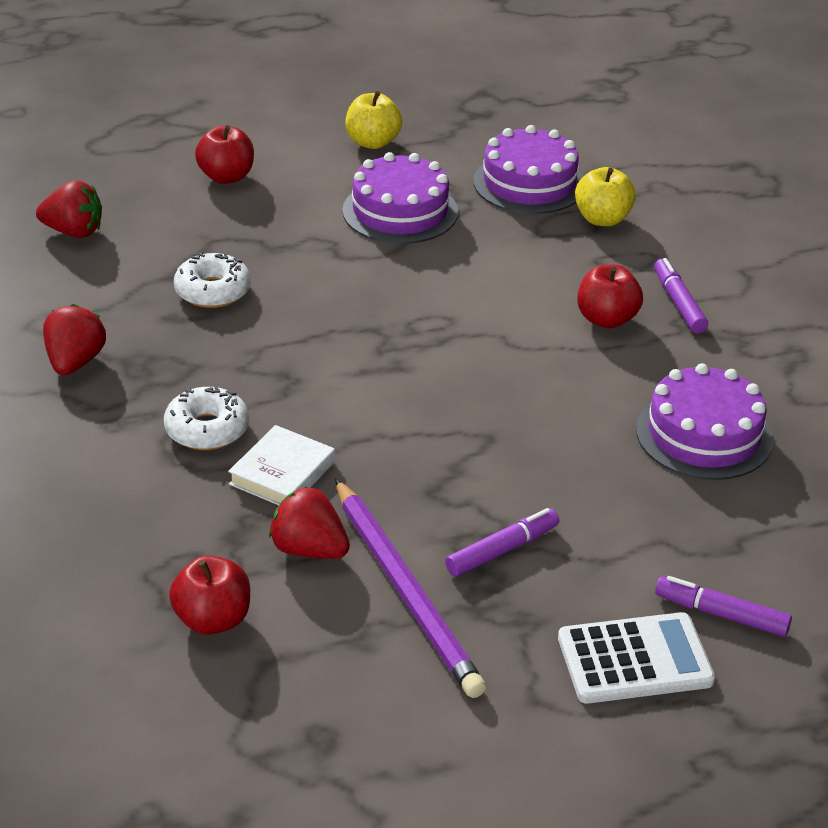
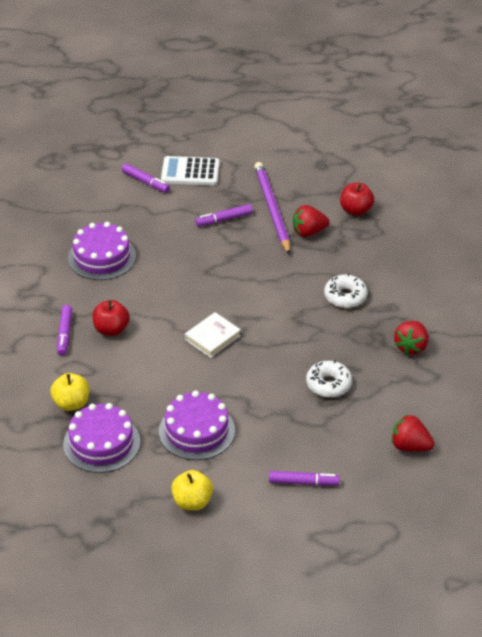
camera: 165 degrees left, 5 degrees up
red apple [195,125,254,184] -> purple marker [269,471,340,486]
white book [228,425,335,505] -> white book moved to [185,312,241,358]
red strawberry [269,486,350,559] -> red strawberry turned 120 degrees clockwise [293,205,330,237]

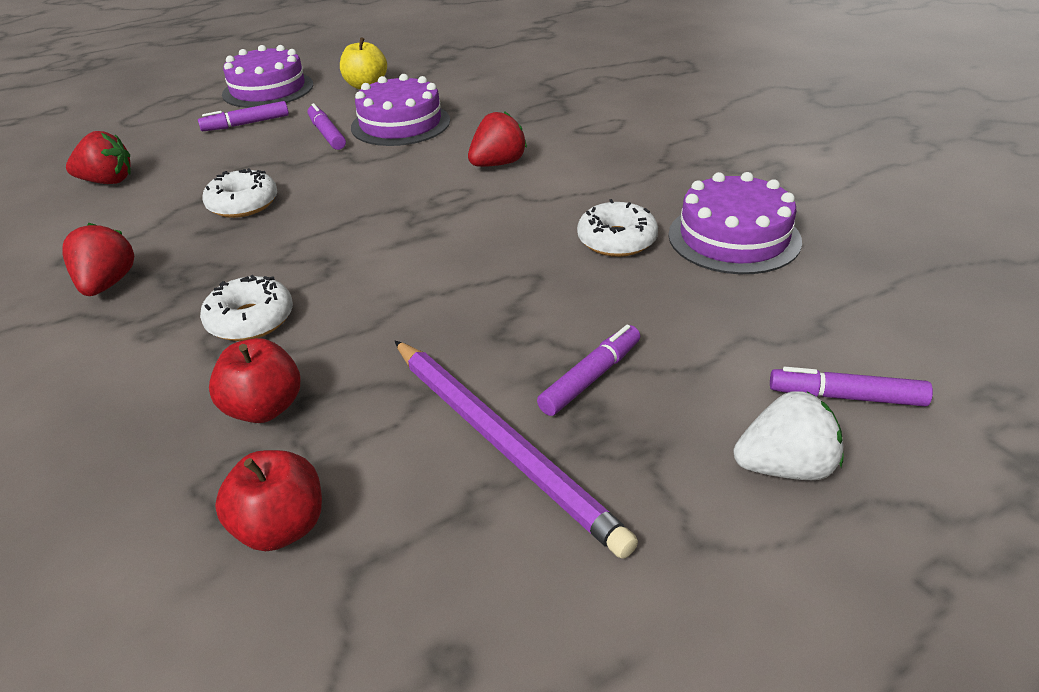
camera: 155 degrees right, 5 degrees down
yellow apple [50,373,90,411] -> none
purple marker [57,305,72,356] -> purple marker moved to [308,103,346,150]
purple cake [63,403,140,473] -> purple cake moved to [222,45,313,108]
red apple [92,300,130,336] -> red apple moved to [209,338,301,423]
white calculator [161,156,220,185] -> white strawberry [733,391,844,480]
white book [185,312,241,358] -> none
red strawberry [293,205,330,237] -> red strawberry moved to [468,111,527,167]
none -> white donut [577,199,658,257]

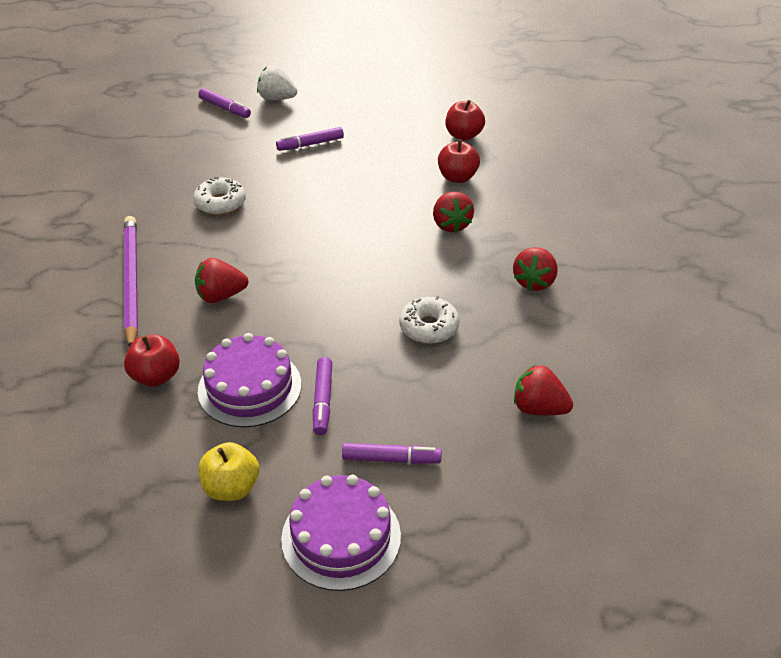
camera: 155 degrees left, 5 degrees up
white donut [200,275,293,341] -> red strawberry [433,192,474,233]
purple pencil [395,341,638,559] -> purple pencil moved to [124,216,138,347]
purple cake [668,172,802,274] -> none
none -> red apple [124,335,180,387]

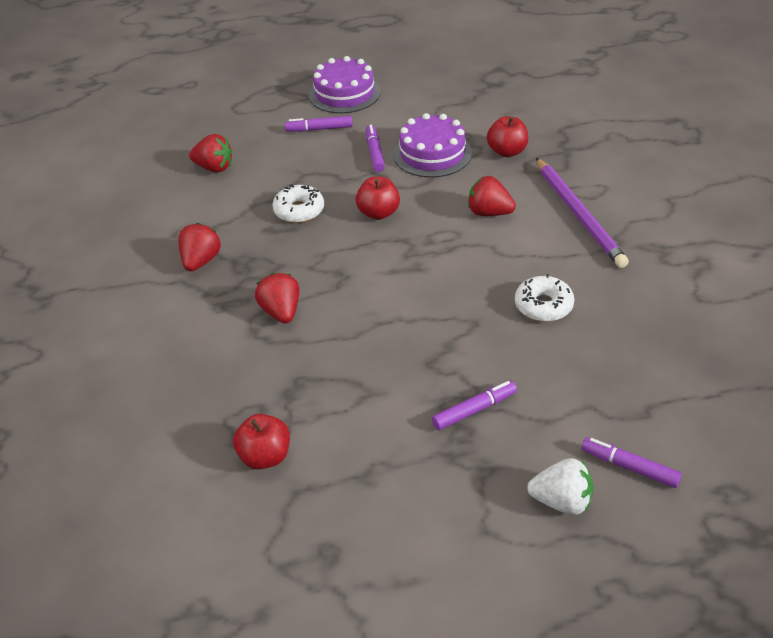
camera: 175 degrees right, 0 degrees up
red strawberry [195,258,248,303] -> red strawberry turned 135 degrees counterclockwise [468,176,516,216]
yellow apple [199,442,259,501] -> none
red apple [438,140,480,183] -> red apple moved to [356,177,400,220]

